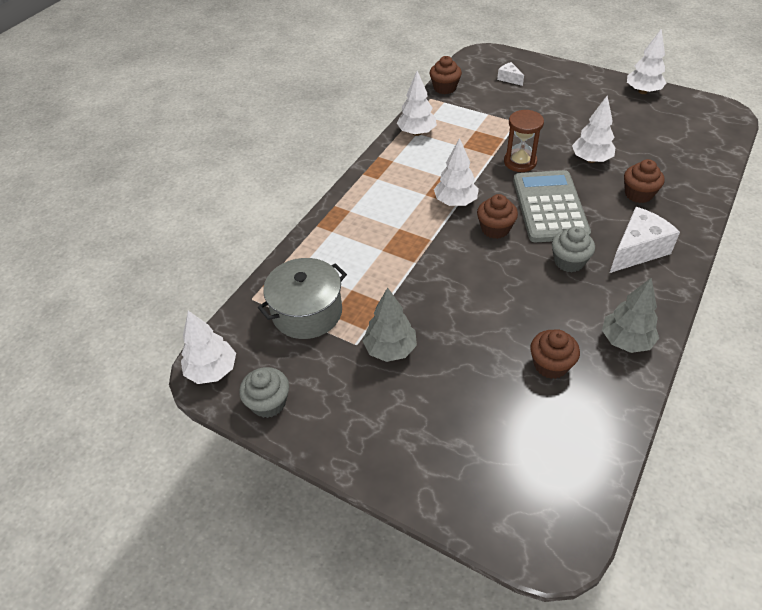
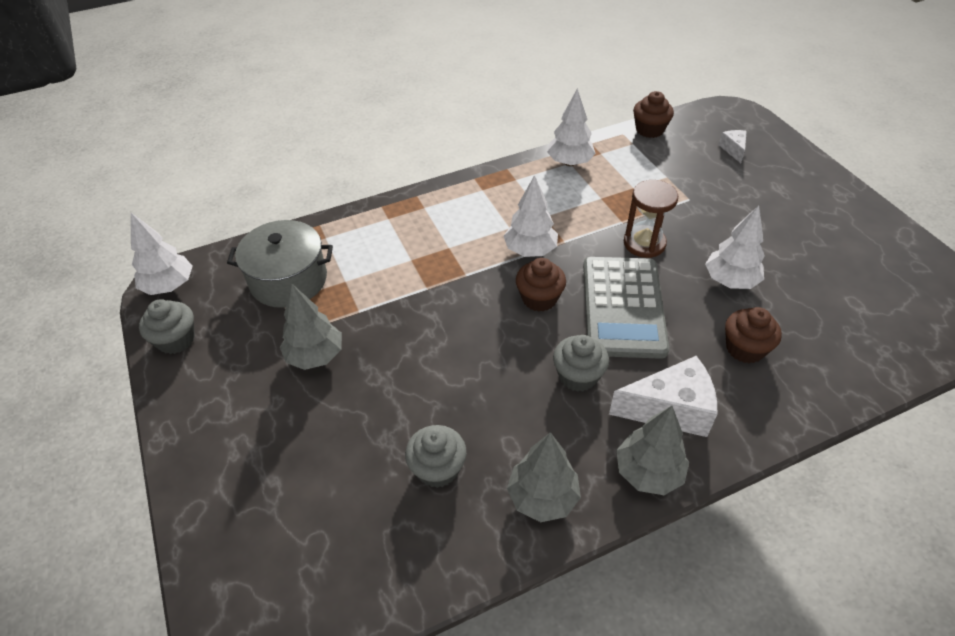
camera: 35 degrees right, 0 degrees up
grey calculator [513,170,591,242] -> grey calculator turned 150 degrees clockwise [583,257,669,359]
brown cupcake [530,329,580,379] -> grey cupcake [405,425,467,488]
white tree [627,28,666,94] -> none
none -> grey tree [616,406,689,495]

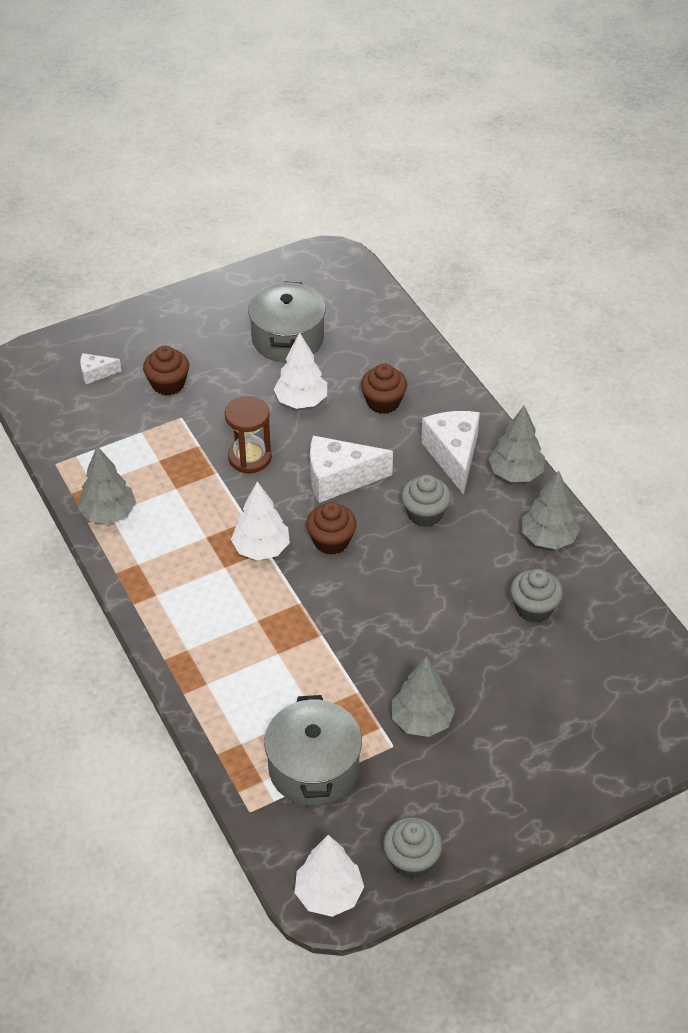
camera: 95 degrees left, 0 degrees up
white tree [547,89,596,166] -> grey tree [78,446,136,524]
grey calculator [583,257,669,359] -> white cheese [310,436,393,503]
brown cupcake [633,91,674,138] -> brown cupcake moved to [143,345,189,396]
none -> grey pot [248,281,326,362]

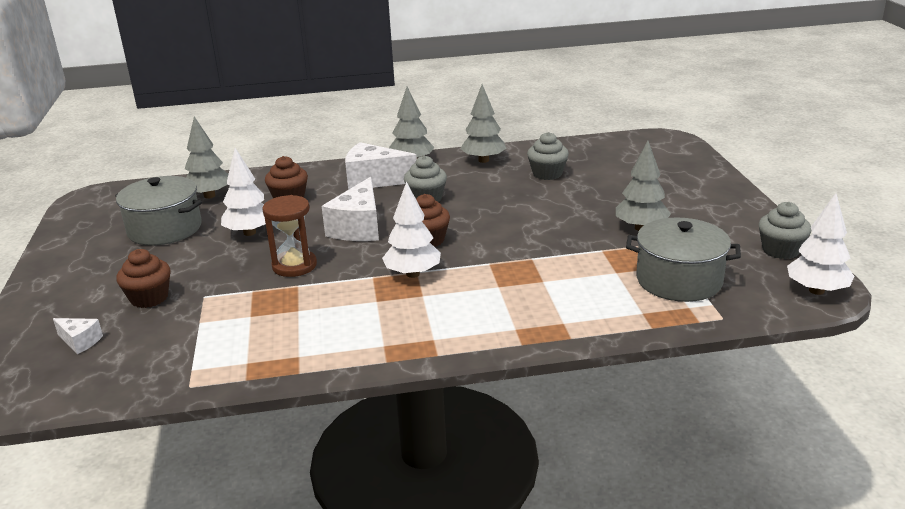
camera: 70 degrees left, 20 degrees down
grey tree [78,446,136,524] -> grey tree moved to [185,116,228,199]
white cheese [80,353,121,385] -> white cheese turned 75 degrees counterclockwise [53,318,103,354]

